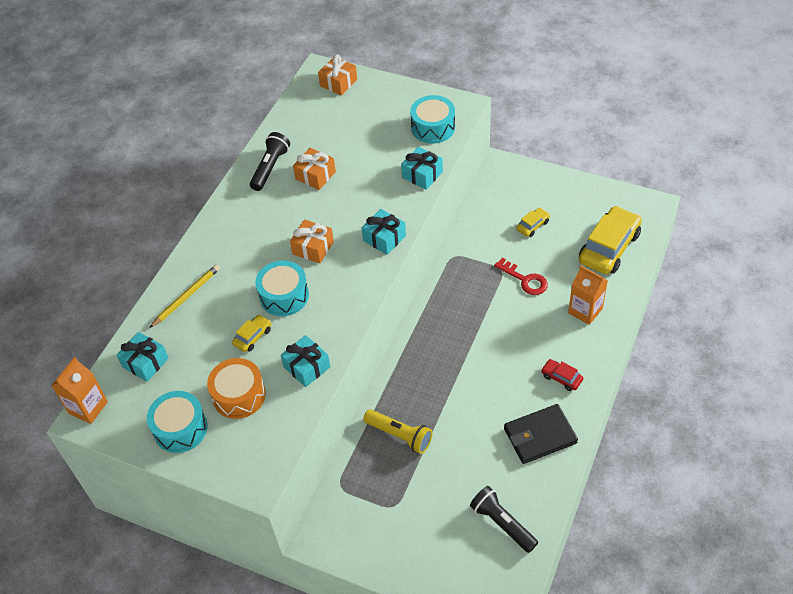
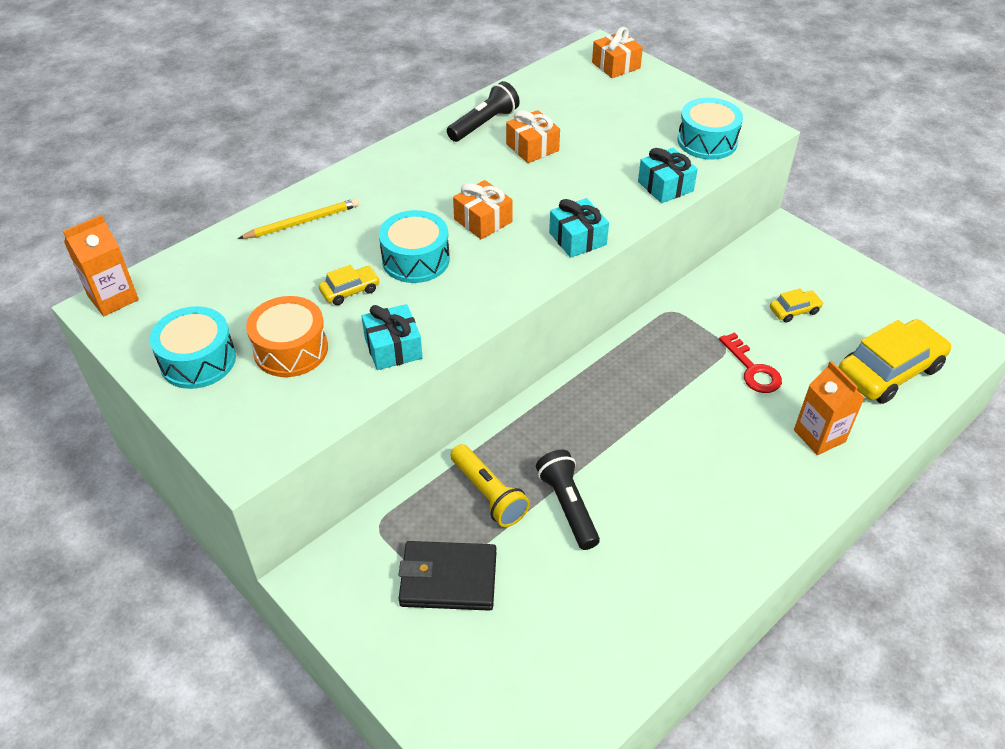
camera: 20 degrees right, 5 degrees down
turquoise gift [117,332,169,382] -> none
black flashlight [470,486,538,553] -> black flashlight moved to [536,450,600,550]
black wallet [504,404,578,464] -> black wallet moved to [399,541,496,611]
red car [541,359,583,391] -> none

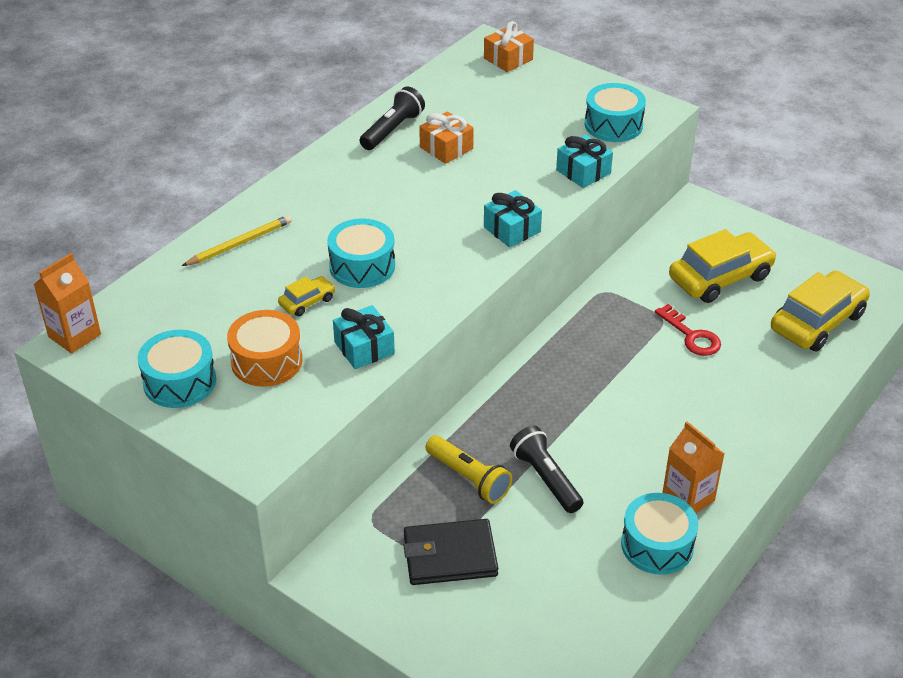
camera: 10 degrees left, 5 degrees down
orange gift [453,180,513,239] -> none
yellow car [770,288,824,323] -> yellow car [669,229,777,303], size x2.15
orange carton [794,361,865,455] -> orange carton moved to [662,421,724,513]
none -> turquoise drum [621,493,698,575]

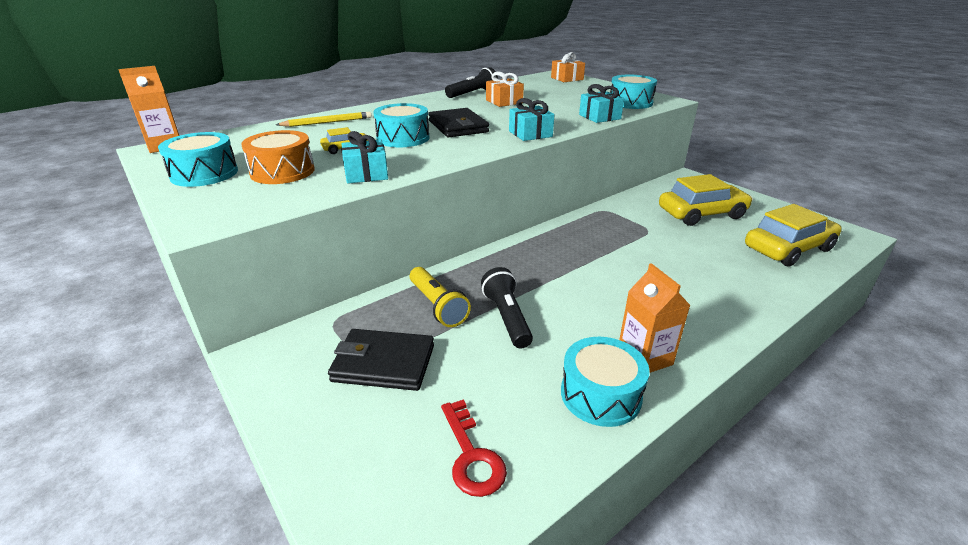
camera: 15 degrees right, 10 degrees down
red key [655,304,721,356] -> red key moved to [441,399,507,497]
none -> black wallet [428,108,489,137]

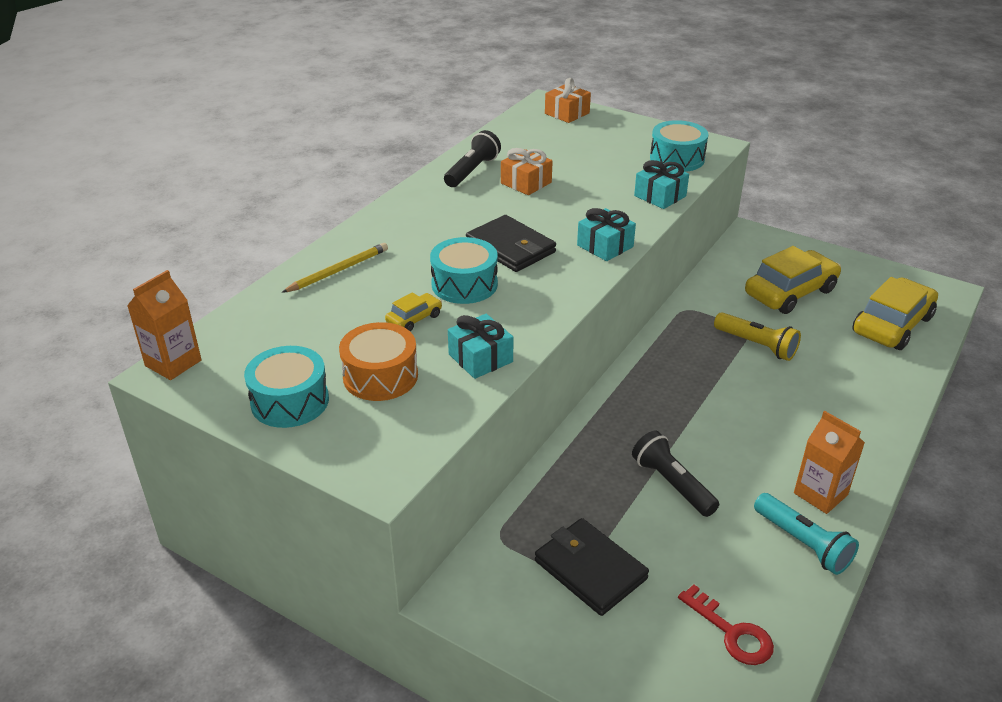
camera: 20 degrees left, 5 degrees up
black wallet [328,329,434,391] -> black wallet turned 60 degrees clockwise [535,518,649,616]
yellow flashlight [410,267,471,327] -> yellow flashlight moved to [714,312,801,361]
turquoise drum [561,337,650,427] -> turquoise flashlight [754,493,859,575]

